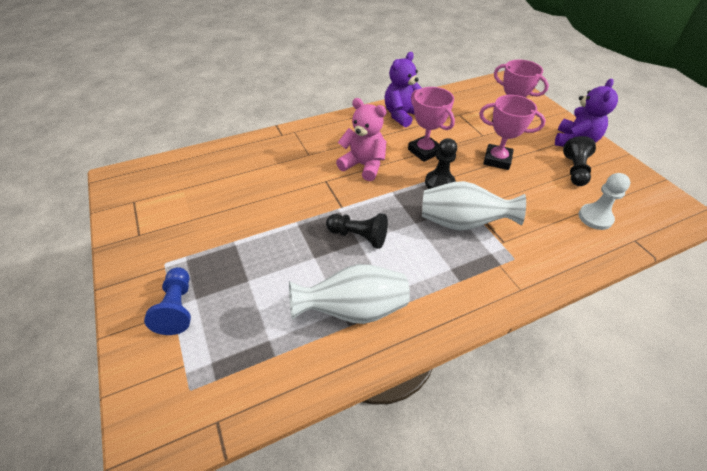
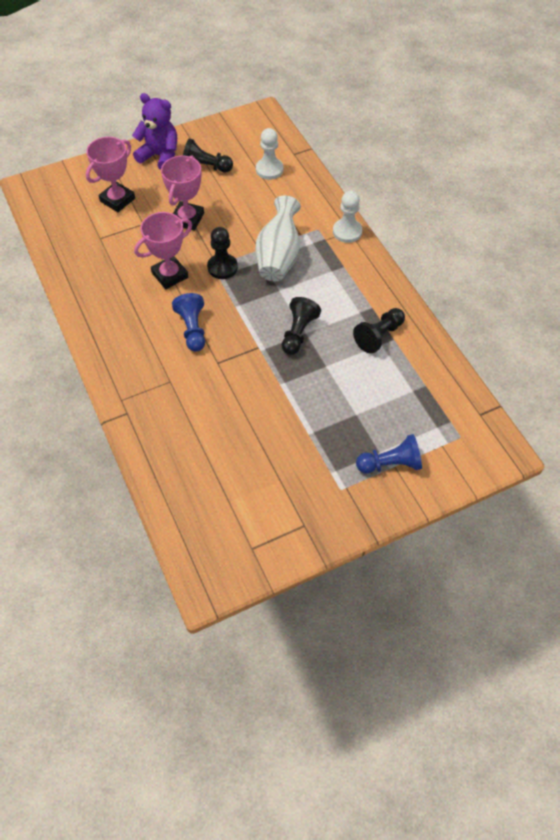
camera: 90 degrees left, 10 degrees up
white vase [289,264,410,324] -> black pawn [353,308,405,354]
pink teddy bear [336,98,387,181] -> blue pawn [172,293,205,352]
purple teddy bear [385,52,421,128] -> none
none -> white pawn [333,191,362,243]

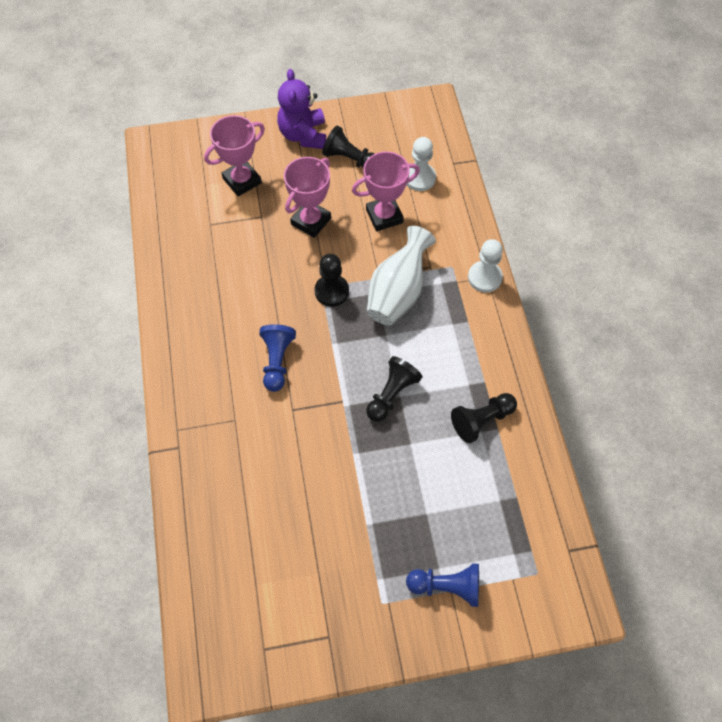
camera: 15 degrees right, 5 degrees up
purple teddy bear [132,93,177,170] -> purple teddy bear turned 135 degrees counterclockwise [277,69,326,149]
pink trophy [134,212,192,289] -> pink trophy moved to [352,151,420,231]

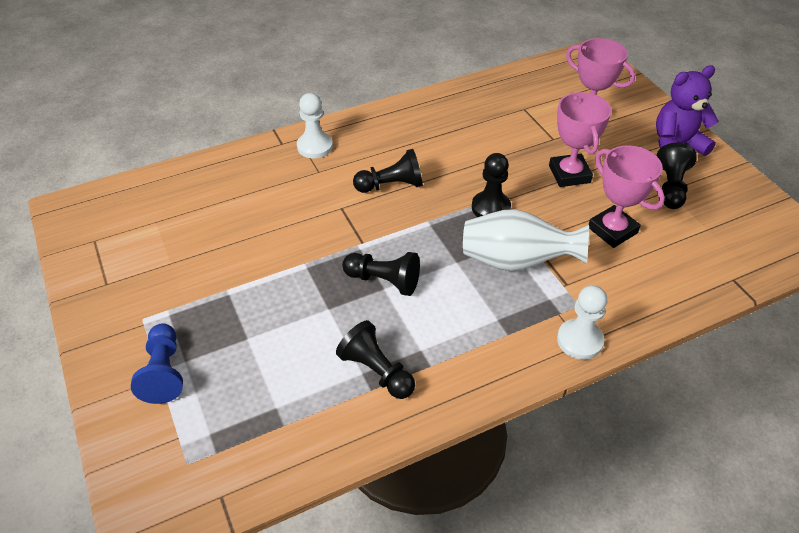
camera: 75 degrees right, 15 degrees down
blue pawn [259,324,296,392] -> black pawn [353,149,423,193]
pink trophy [284,157,331,238] -> pink trophy turned 60 degrees clockwise [549,92,612,187]
white pawn [407,137,436,191] -> white pawn moved to [297,93,333,158]

